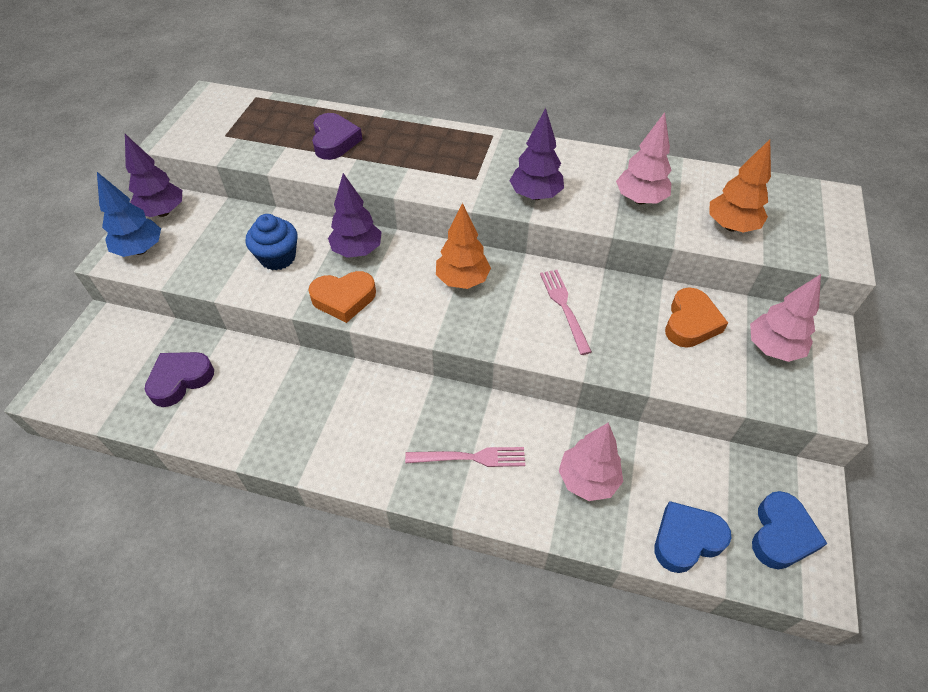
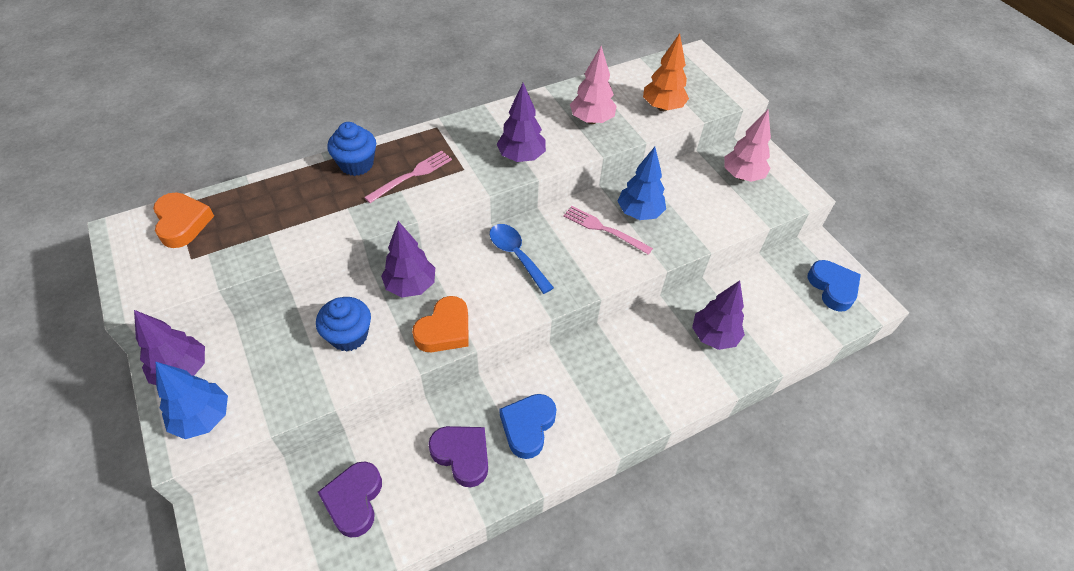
camera: 45 degrees left, 0 degrees up
purple heart [312,113,363,160] -> purple heart moved to [428,426,488,488]
pink fork [405,447,525,467] -> pink fork moved to [364,150,452,203]
orange tree [436,203,491,289] -> blue spoon [490,224,554,294]
pink tree [559,423,623,501] -> purple tree [692,280,745,350]
blue heart [654,501,732,573] -> blue heart moved to [500,394,557,459]
orange heart [665,288,728,348] -> orange heart moved to [153,193,214,248]
none -> blue cupcake [327,122,376,176]
none -> blue tree [617,147,666,220]

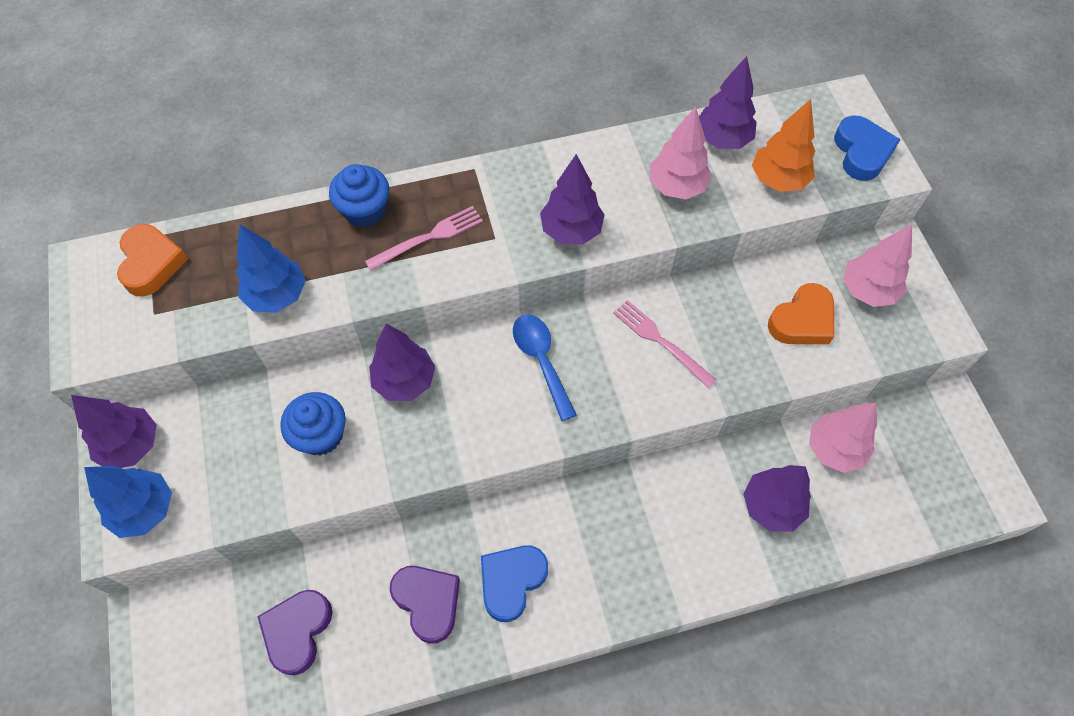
camera: 15 degrees right, 10 degrees up
orange heart [412,296,469,352] -> orange heart moved to [768,283,834,344]
blue tree [617,147,666,220] -> blue tree moved to [236,224,306,313]
blue heart [807,260,861,312] -> blue heart moved to [834,115,901,181]
none -> purple tree [699,56,757,149]
none -> pink tree [809,403,877,473]

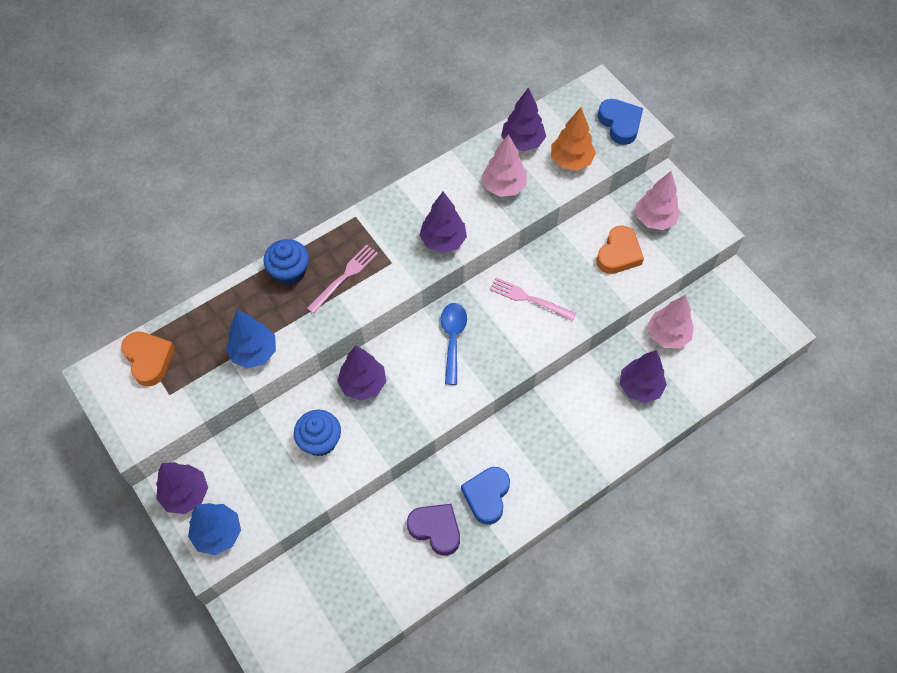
camera: 20 degrees left, 0 degrees up
purple heart [257,590,333,675] -> none
blue spoon [513,314,577,421] -> blue spoon turned 45 degrees clockwise [441,303,467,385]

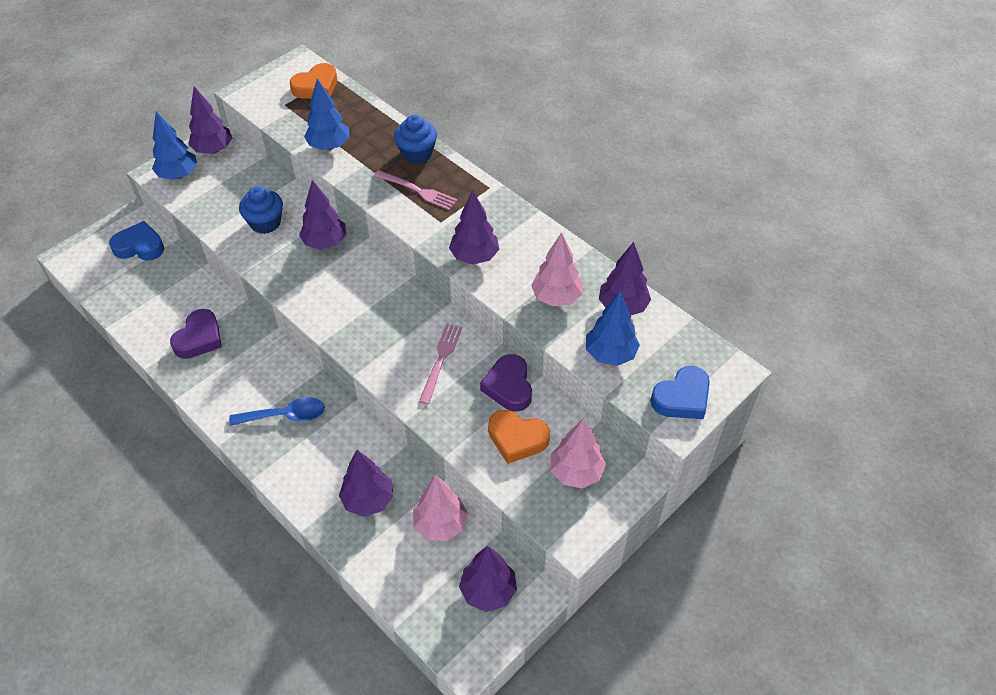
camera: 80 degrees right, 10 degrees down
blue spoon [441,303,467,385] -> blue spoon moved to [229,397,325,426]
blue heart [461,467,510,525] -> blue heart moved to [109,221,164,261]
orange tree [551,107,596,170] -> blue tree [586,291,640,366]
none -> purple tree [459,546,517,612]
none -> purple heart [480,354,532,412]

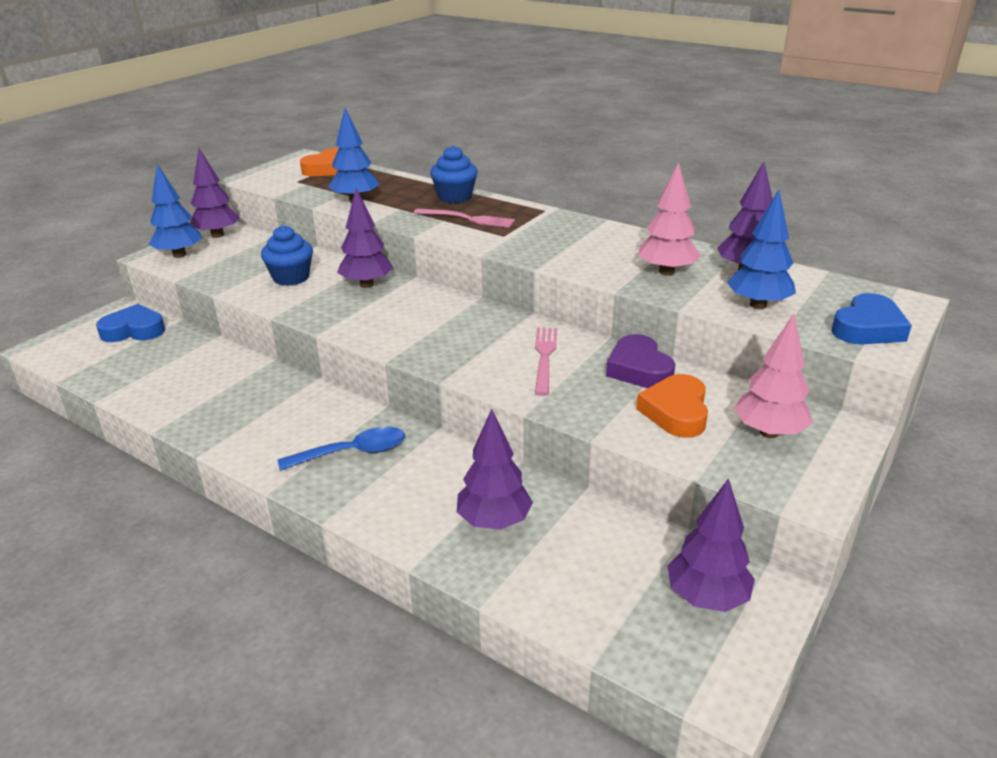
camera: 10 degrees left, 20 degrees down
purple heart [170,309,222,359] -> none
pink tree [413,475,468,541] -> none
purple tree [449,191,499,265] -> none
orange heart [488,410,550,464] -> orange heart turned 90 degrees clockwise [636,374,708,438]

